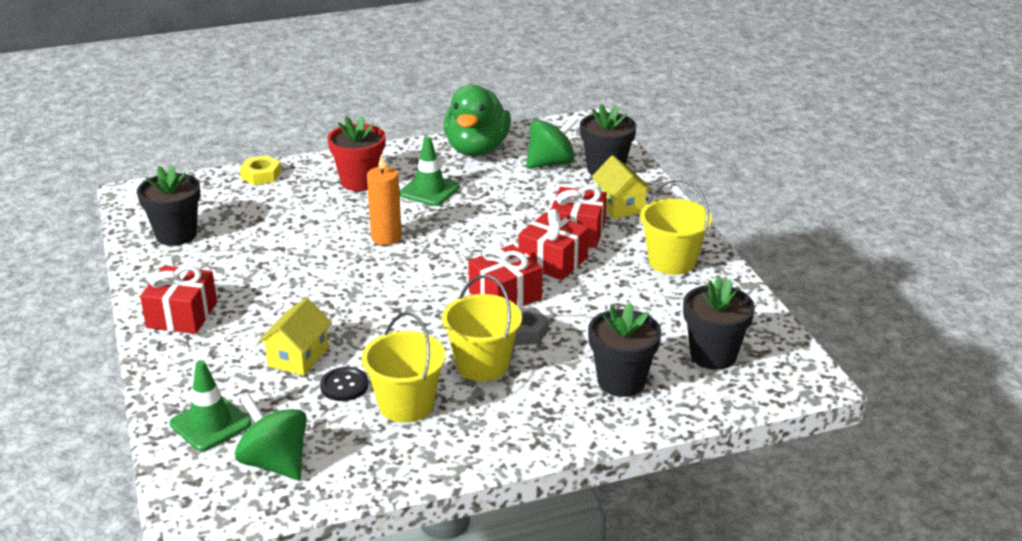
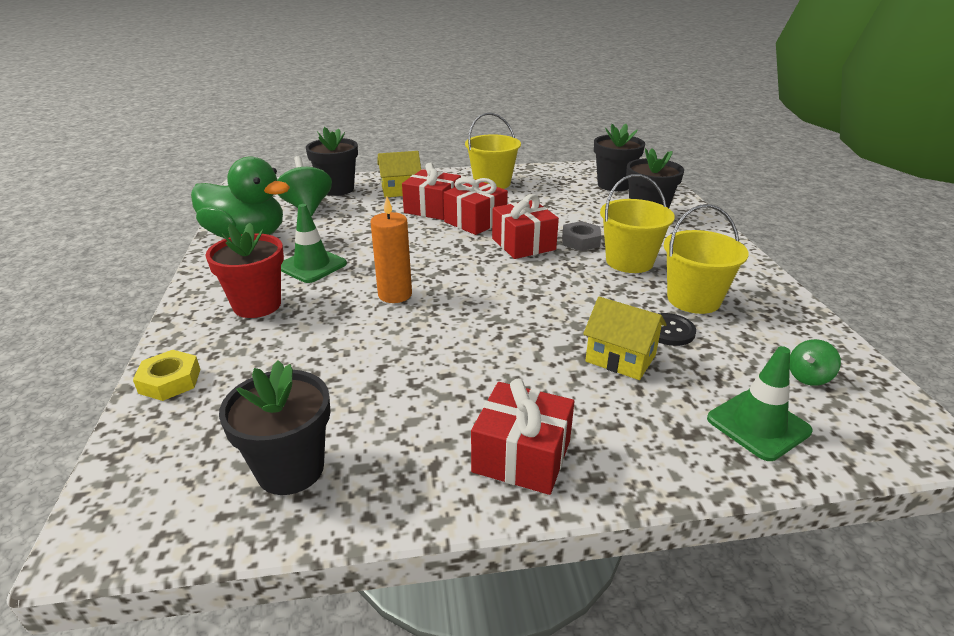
camera: 80 degrees left, 0 degrees up
green spinning top [235,394,307,480] -> green spinning top [790,339,841,386], size x0.54

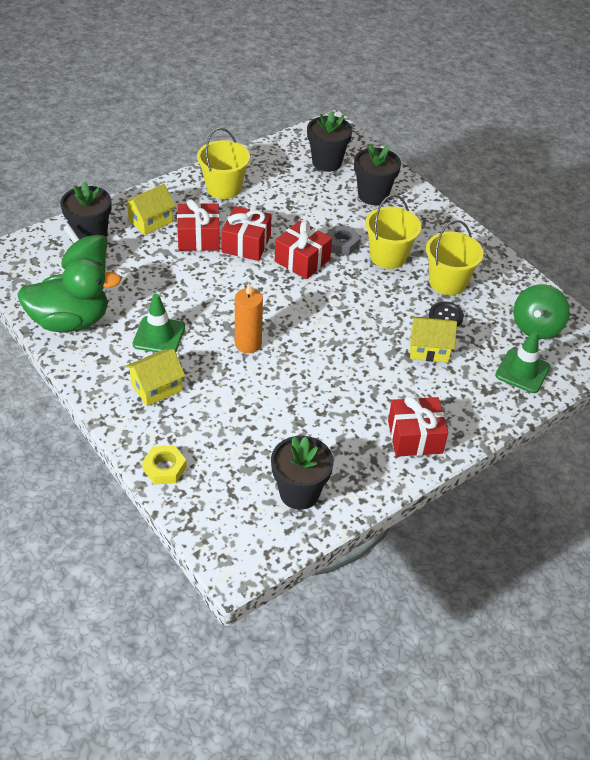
camera: 30 degrees left, 15 degrees up
red flower pot [206,223,284,318] -> yellow house [125,349,185,406]
green spinning top [790,339,841,386] -> green spinning top [513,284,570,339], size x1.86

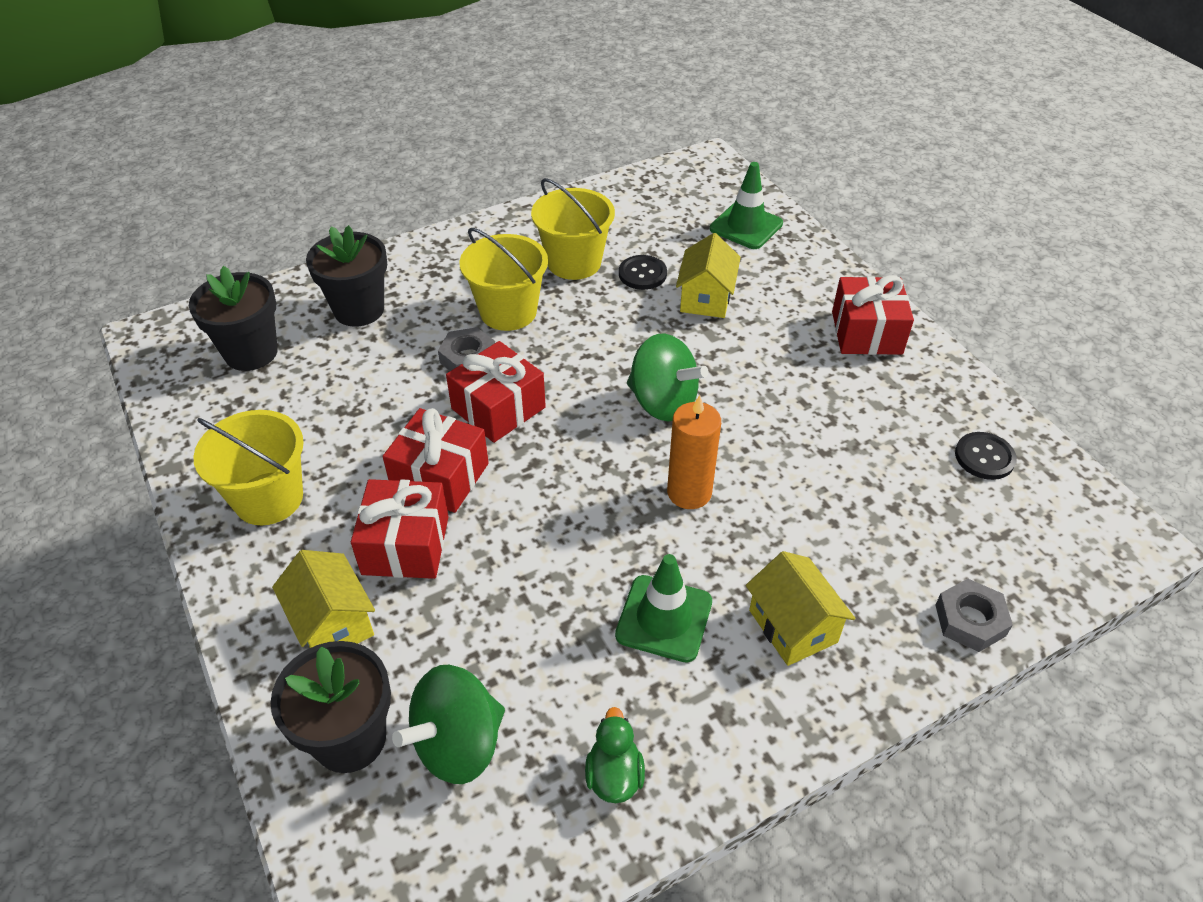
camera: 80 degrees left, 0 degrees up
green duck [17,258,122,332] -> green duck [585,707,645,803], size x0.43
yellow nut [142,445,187,485] -> grey nut [935,579,1013,652]
black flower pot [271,436,334,510] -> black button [955,432,1017,480]
green spinning top [513,284,570,339] -> green spinning top moved to [627,334,709,421]

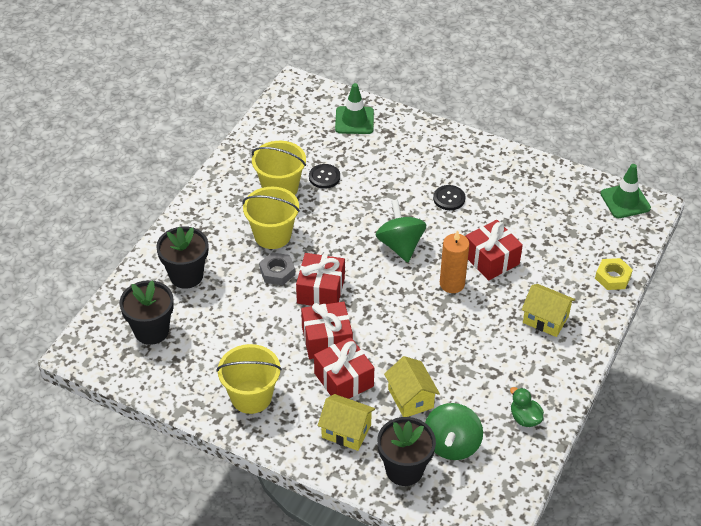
camera: 35 degrees left, 0 degrees up
green traffic cone [615,554,712,663] -> green traffic cone moved to [601,164,651,218]
green spinning top [627,334,709,421] -> green spinning top turned 105 degrees counterclockwise [375,199,427,263]
yellow house [676,233,741,318] -> yellow house moved to [384,356,440,417]
red gift [832,275,914,355] -> red gift moved to [465,220,523,281]
grey nut [935,579,1013,652] -> yellow nut [595,258,633,290]
black button [955,432,1017,480] -> black button moved to [433,185,465,210]

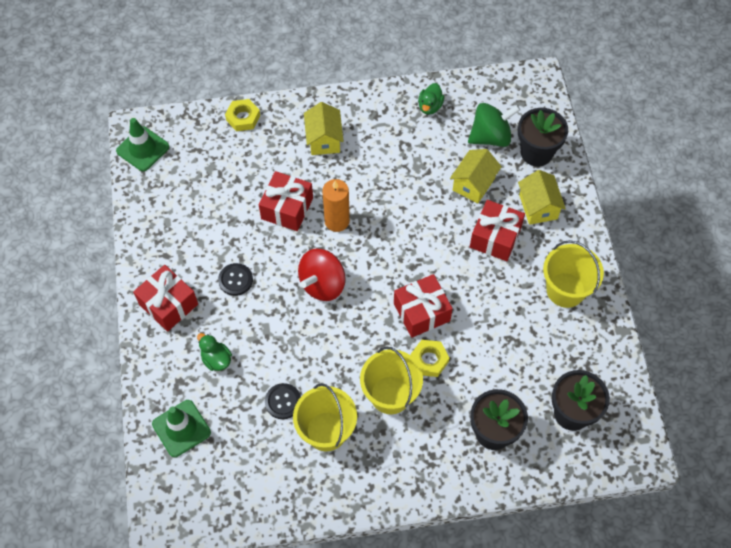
camera: 125 degrees left, 15 degrees up
grey nut [259,252,295,285] -> yellow nut [410,340,449,377]
red gift [301,302,353,359] -> red gift moved to [133,265,198,331]
green spinning top [375,199,427,263] -> red spinning top [298,249,346,301]
none -> green duck [197,333,232,371]

